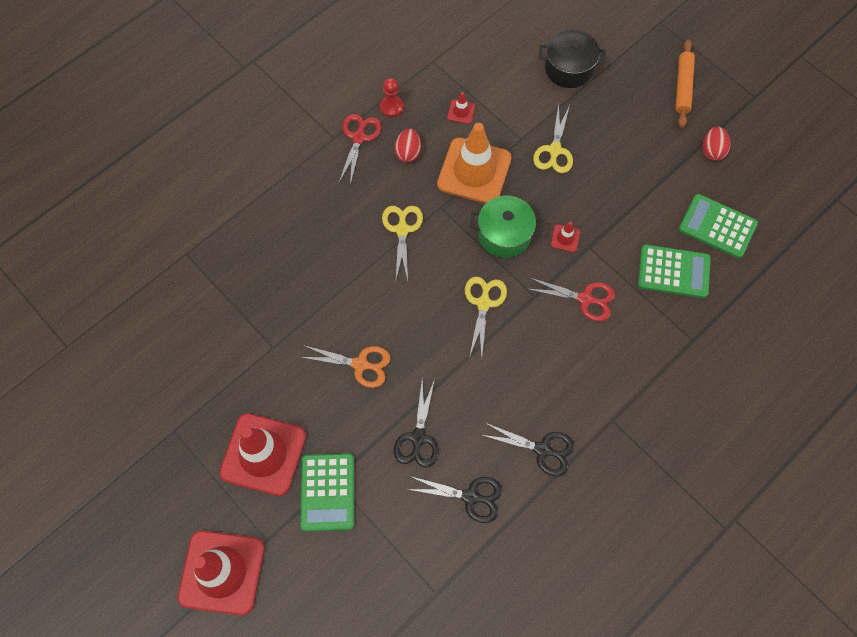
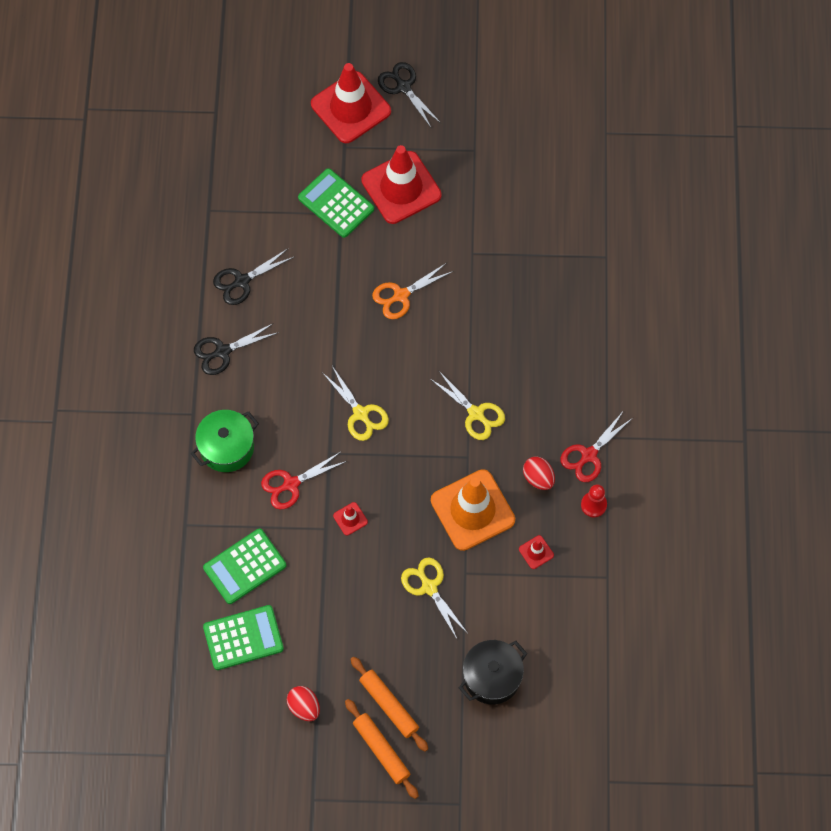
camera: 135 degrees right, 0 degrees up
red scissors [339,114,382,185] -> red scissors turned 75 degrees clockwise [560,412,633,482]
black scissors [393,379,439,468] -> black scissors moved to [378,62,441,129]
green pot [470,196,543,258] -> green pot moved to [191,410,259,472]
none -> orange rolling pin [350,657,428,752]

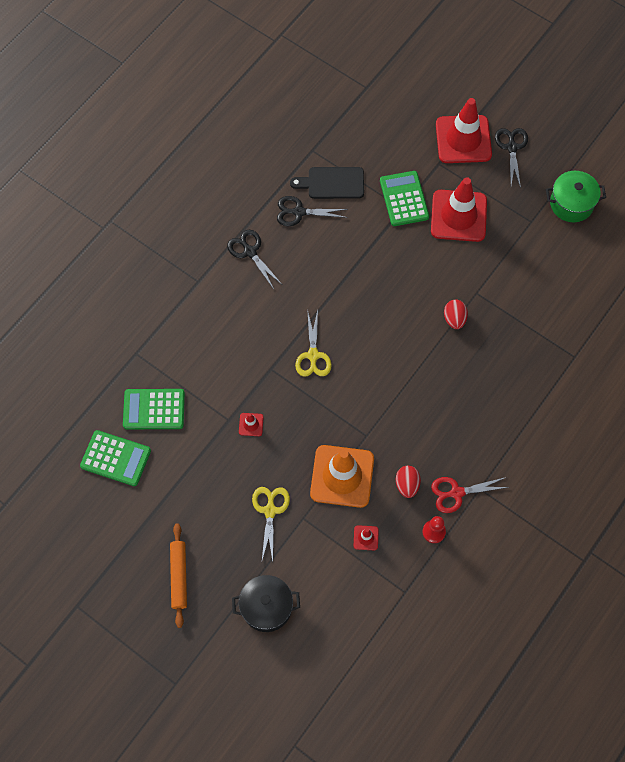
camera: 35 degrees right, 0 degrees up
green pot [191,410,259,472] -> green pot moved to [546,171,606,222]
black scissors [194,323,279,375] -> black scissors turned 45 degrees clockwise [227,230,282,289]
red scissors [261,451,347,509] -> none
red egg [287,686,320,721] -> red egg moved to [444,300,468,329]
orange rolling pin [345,699,419,799] -> none
orange scissors [372,263,453,319] -> none
yellow scissors [430,370,505,440] -> none
none -> black cutting board [290,167,364,199]

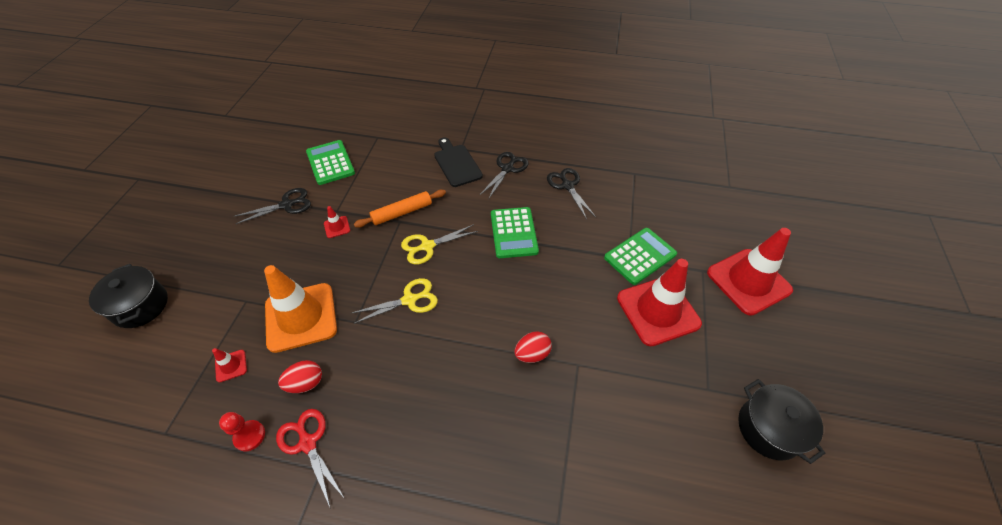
camera: 65 degrees right, 15 degrees down
green calculator [80,430,151,486] -> green calculator moved to [491,207,539,258]
orange rolling pin [170,523,187,628] -> orange rolling pin moved to [354,190,446,228]
yellow scissors [252,487,290,562] -> yellow scissors moved to [352,278,438,324]
black cutting board [290,167,364,199] -> black cutting board moved to [434,137,483,187]
black scissors [495,128,528,188] -> black scissors moved to [235,188,311,224]
green pot [546,171,606,222] -> black pot [738,379,825,464]

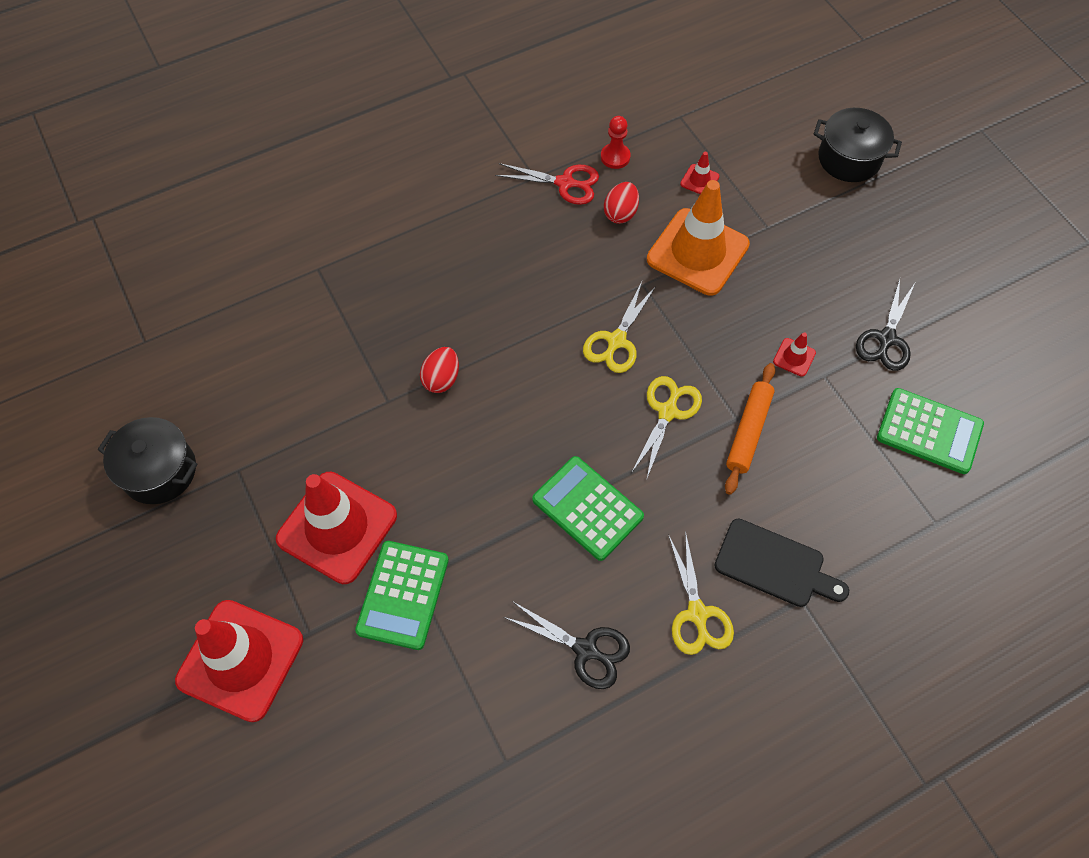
camera: 140 degrees right, 10 degrees up
black scissors [480,152,529,199] -> yellow scissors [668,531,734,655]

